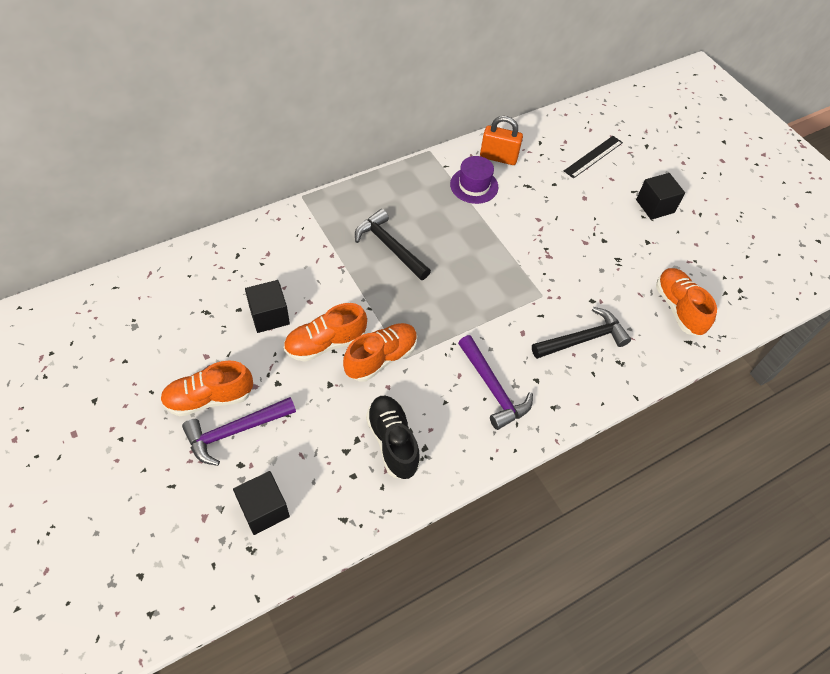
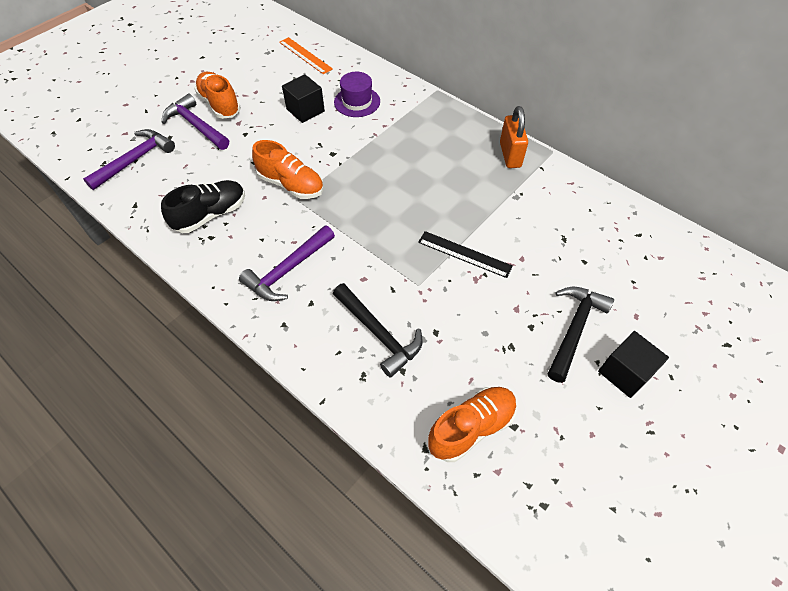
camera: 75 degrees right, 0 degrees up
black cube [233,471,290,535] -> purple hammer [83,129,175,190]
orange shoe [284,303,367,362] -> none
black hammer [355,209,431,280] -> black hammer moved to [548,287,614,383]
purple hat [450,156,498,204] -> purple hat moved to [334,72,380,117]
orange padlock [480,116,523,165] -> orange padlock moved to [500,106,528,168]
black ruler [564,136,623,179] -> black ruler moved to [418,231,513,278]
none -> orange ruler [279,37,333,74]

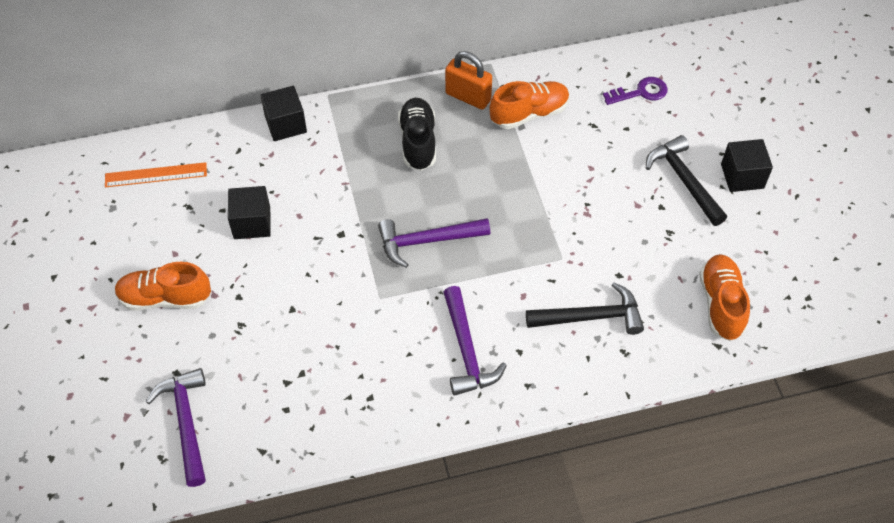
camera: 55 degrees left, 0 degrees up
black shoe [161,180,245,233] -> black shoe moved to [398,98,436,171]
purple hammer [162,93,229,150] -> purple hammer moved to [378,218,490,268]
orange shoe [252,140,324,199] -> orange shoe moved to [489,81,570,129]
purple hat [334,72,380,117] -> none
black ruler [418,231,513,278] -> none
none -> black cube [260,86,307,141]
none -> purple key [603,77,668,105]

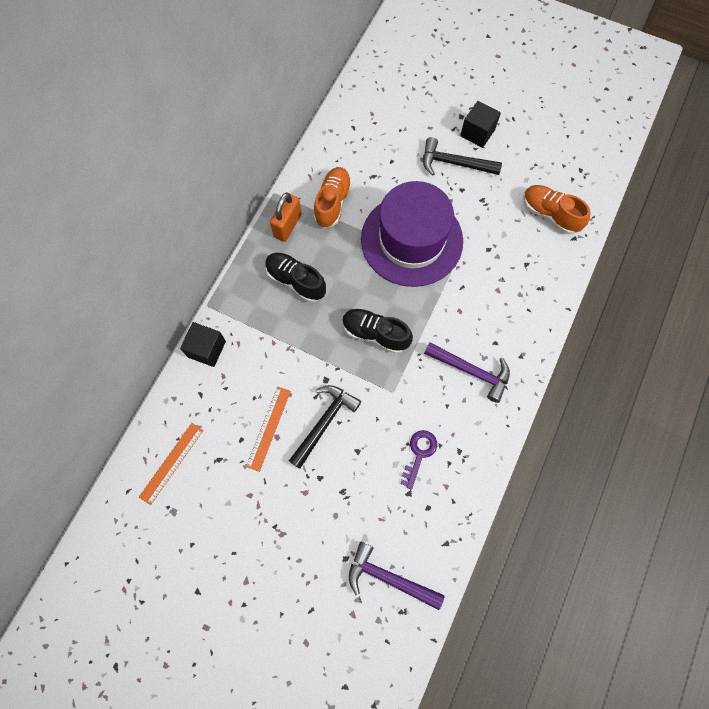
camera: 50 degrees left, 15 degrees up
orange shoe [115,262,211,311] -> none
black cube [228,186,271,239] -> orange ruler [246,387,291,472]
purple hammer [378,218,490,268] -> black shoe [342,308,413,354]
orange padlock [445,51,492,110] -> orange padlock turned 45 degrees counterclockwise [270,193,301,242]
black hammer [526,282,644,335] -> black hammer moved to [289,385,361,469]
purple key [603,77,668,105] -> purple key moved to [400,430,437,490]
none -> purple hat [361,181,463,287]

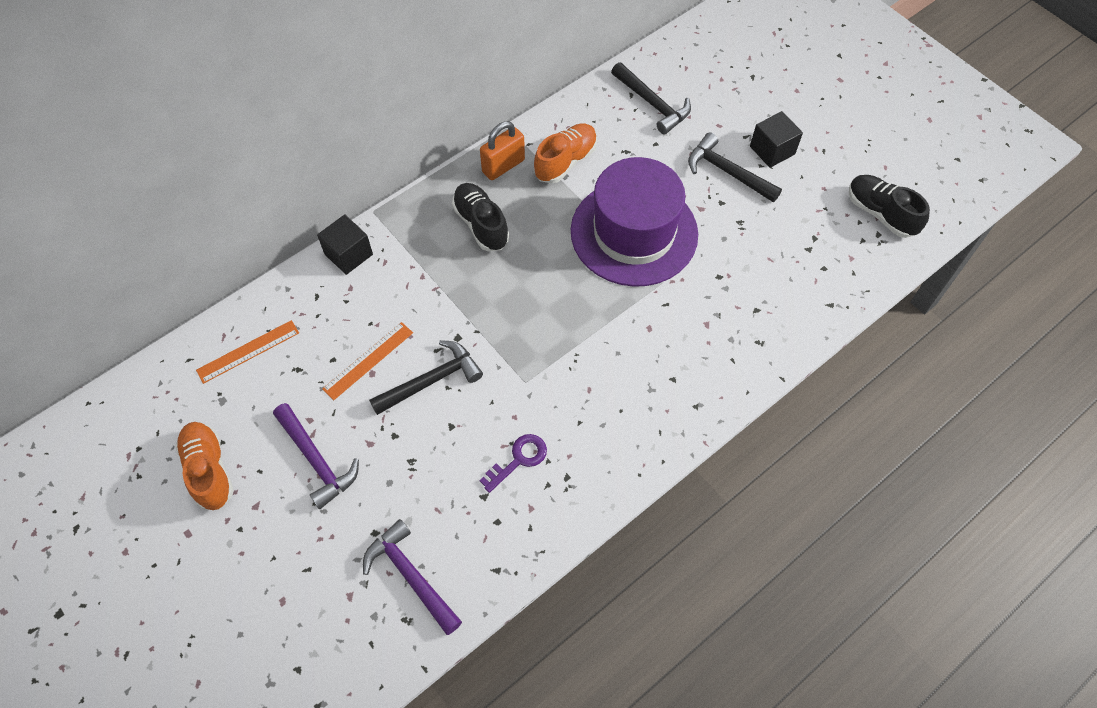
camera: 25 degrees right, 10 degrees down
black shoe [342,308,413,354] -> black shoe moved to [849,175,930,238]
purple hammer [424,342,510,403] -> purple hammer moved to [273,403,359,509]
orange shoe [523,185,590,234] -> orange shoe moved to [175,422,234,510]
none -> black hammer [611,62,691,135]

